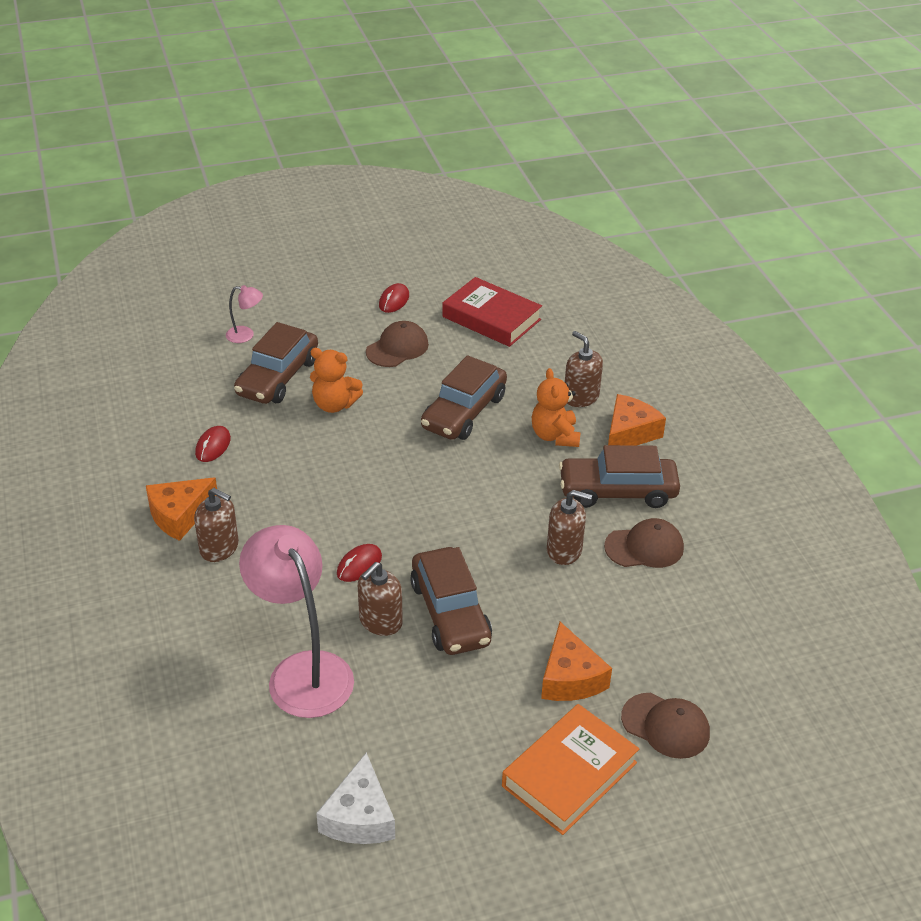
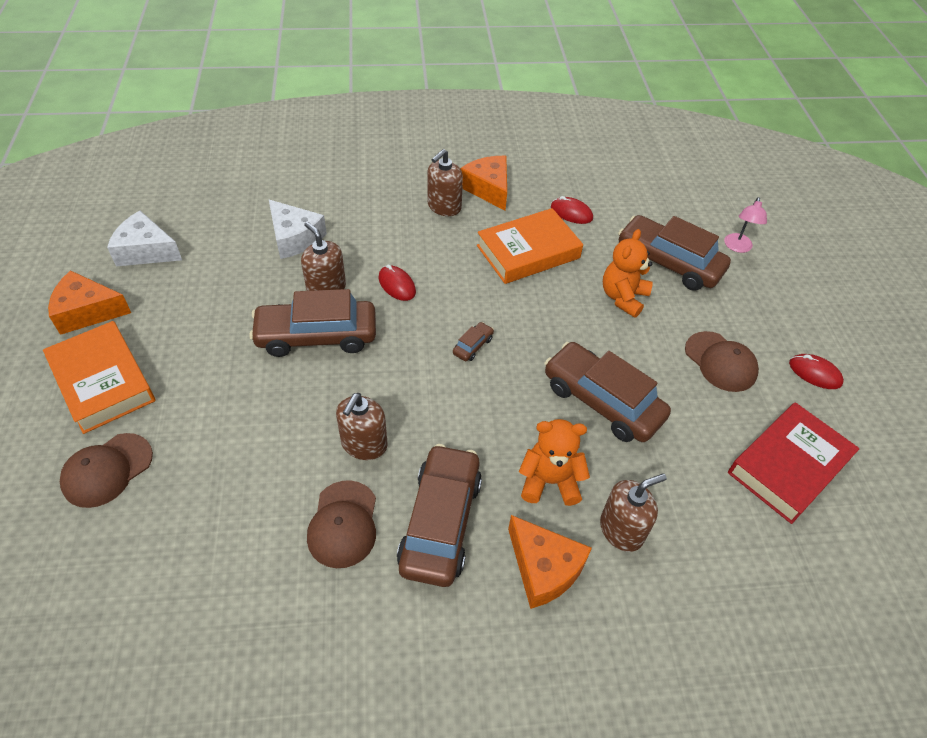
camera: 100 degrees right, 10 degrees up
pink lamp [239,525,354,718] -> white cheese [269,200,327,259]
orange cheese [541,622,612,701] -> orange cheese moved to [48,270,131,335]
none -> brown car [453,322,494,361]
none -> orange book [477,208,583,284]

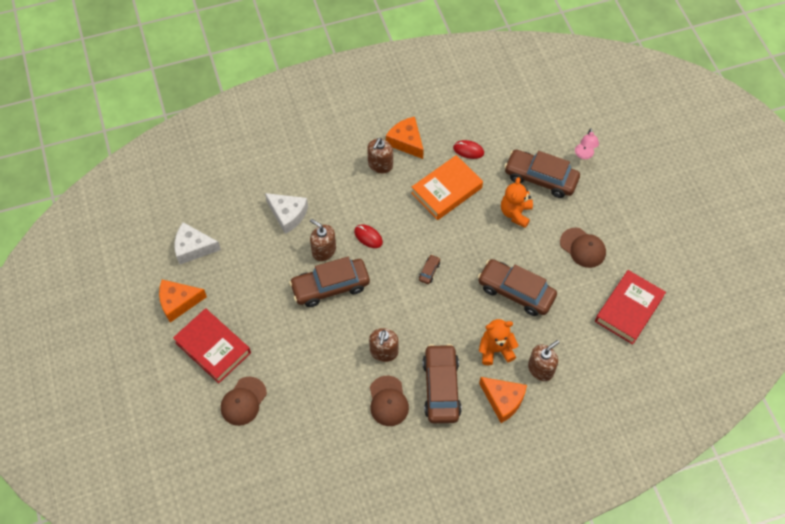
camera: 10 degrees left, 10 degrees up
orange book [43,321,156,434] -> red book [173,308,251,383]
red mouse [789,354,844,389] -> none

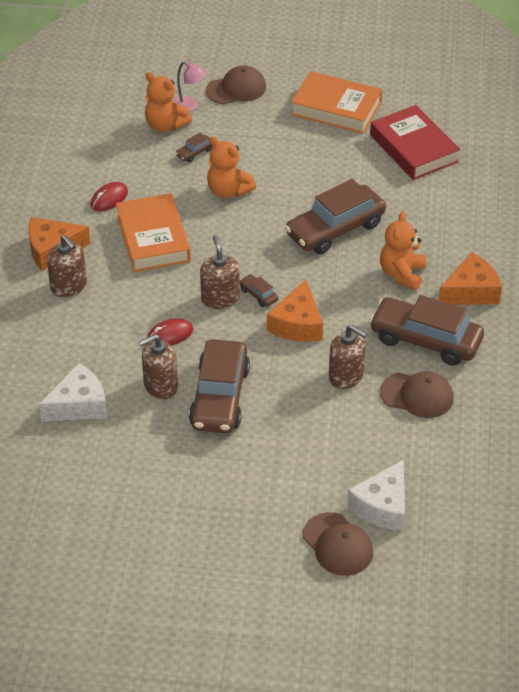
camera: 65 degrees left, 15 degrees down
orange cheese [159,280,207,322] -> orange cheese moved to [267,280,323,342]
red book [173,308,251,383] -> none
white cheese [175,222,221,265] -> white cheese moved to [347,459,405,531]
brown car [504,150,580,198] -> brown car [176,133,212,162], size x0.41
brown soap dispenser [528,340,559,381] -> brown soap dispenser moved to [200,235,240,309]
brown cap [560,227,606,268] -> brown cap moved to [206,65,266,104]
none -> orange teddy bear [145,72,192,132]
none -> orange book [291,71,382,134]

